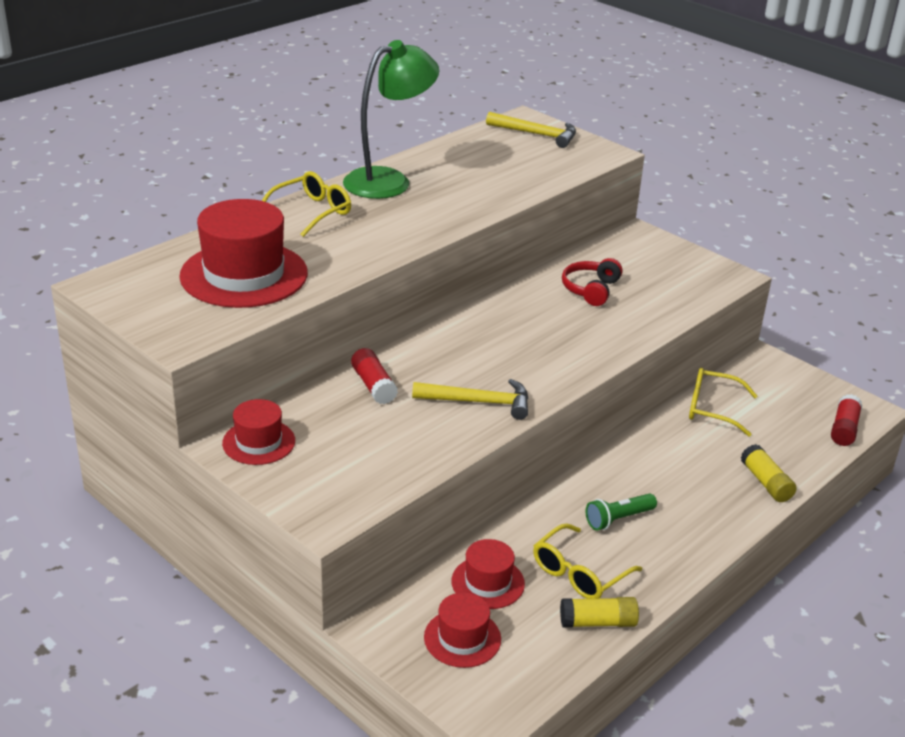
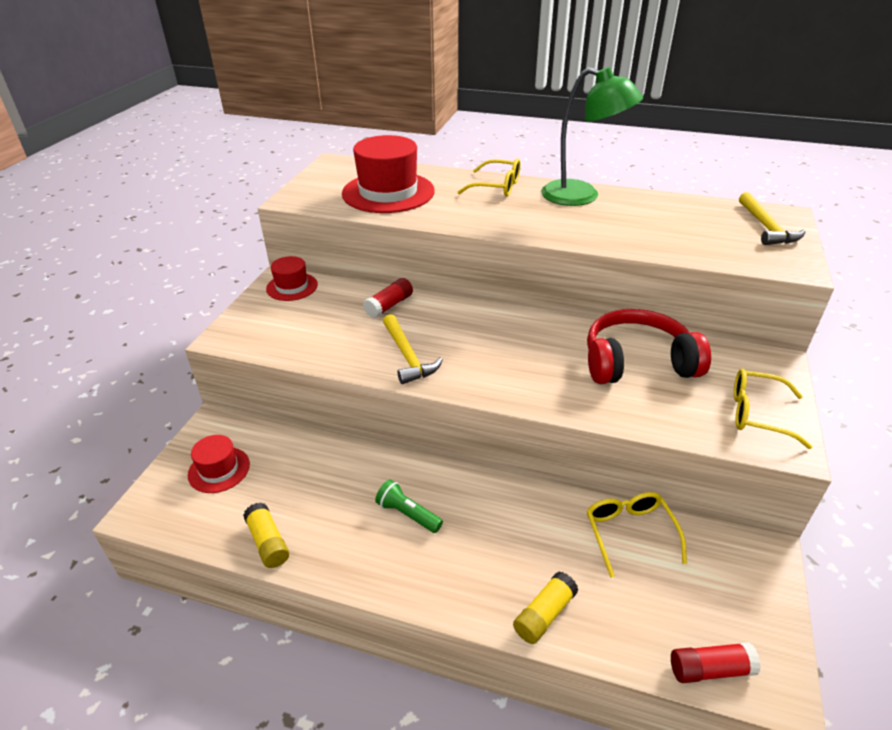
camera: 65 degrees right, 5 degrees up
red hat [451,539,525,609] -> none
yellow glasses [533,523,642,599] -> yellow glasses moved to [734,369,812,449]
red headphones [562,258,623,306] -> red headphones [587,309,711,384], size x1.75

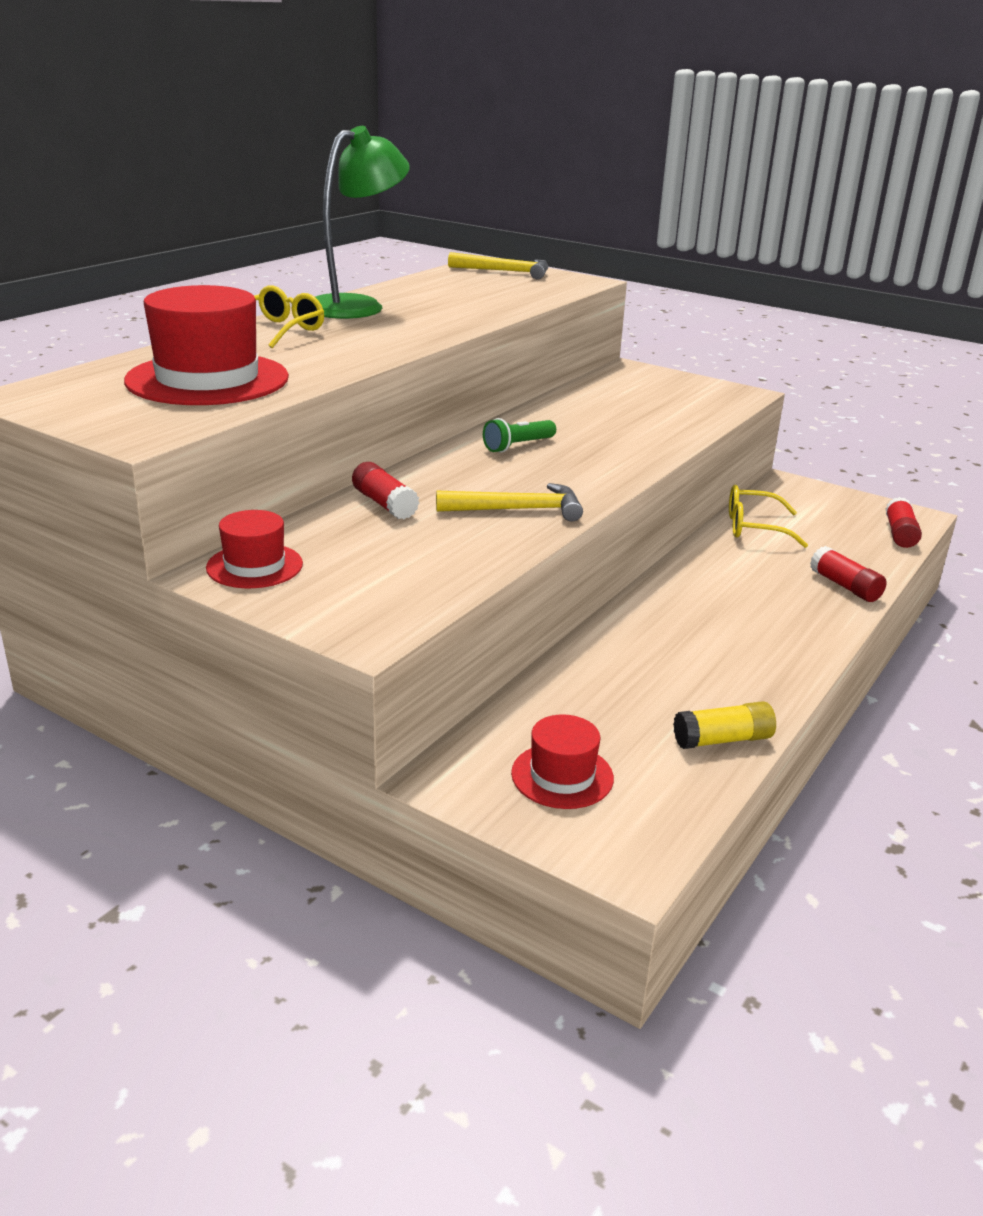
camera: 75 degrees left, 10 degrees down
green flashlight [375,480,443,533] -> green flashlight moved to [483,418,556,453]
yellow glue stick [513,572,578,644] -> red glue stick [810,546,887,602]
red headphones [587,309,711,384] -> none
yellow glasses [734,369,812,449] -> none

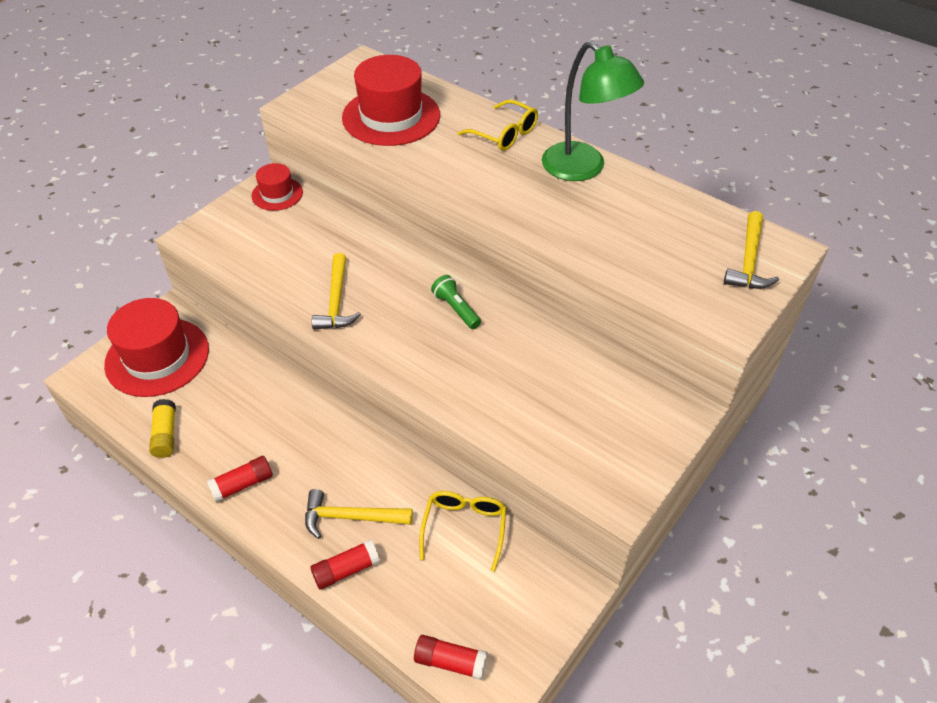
camera: 95 degrees right, 20 degrees up
red glue stick [352,462,419,519] -> red glue stick moved to [207,456,273,502]
red hat [511,714,614,809] -> red hat [104,298,209,397], size x1.87
none -> yellow hammer [305,489,413,539]

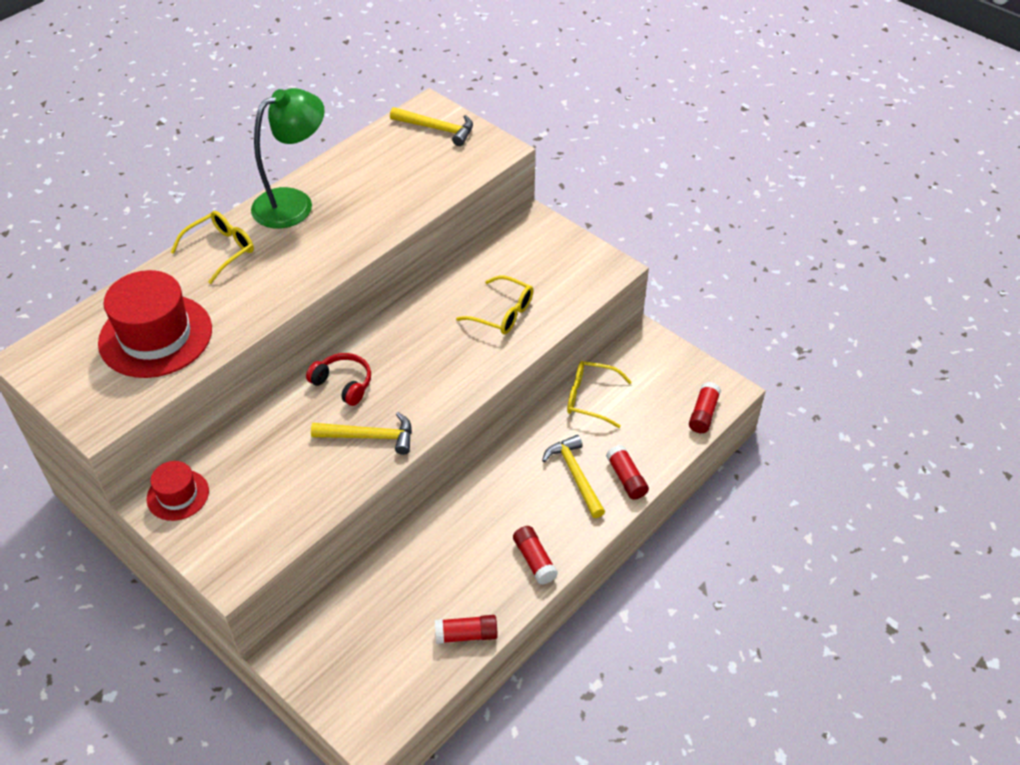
camera: 85 degrees left, 0 degrees up
red hat [104,298,209,397] -> none
yellow glue stick [149,399,176,458] -> red glue stick [435,615,498,644]
yellow hammer [305,489,413,539] -> yellow hammer turned 150 degrees clockwise [542,435,605,518]
green flashlight [431,275,481,329] -> none
none -> red headphones [306,353,371,406]
none -> yellow glasses [456,275,533,334]

